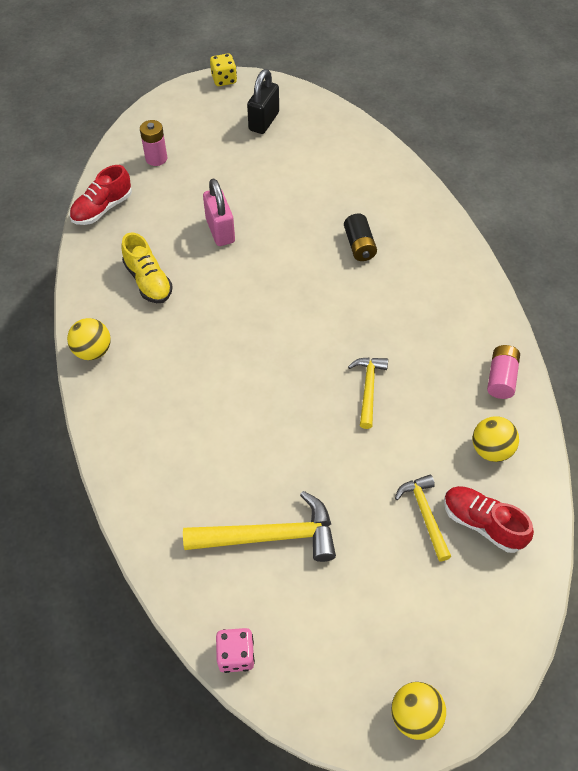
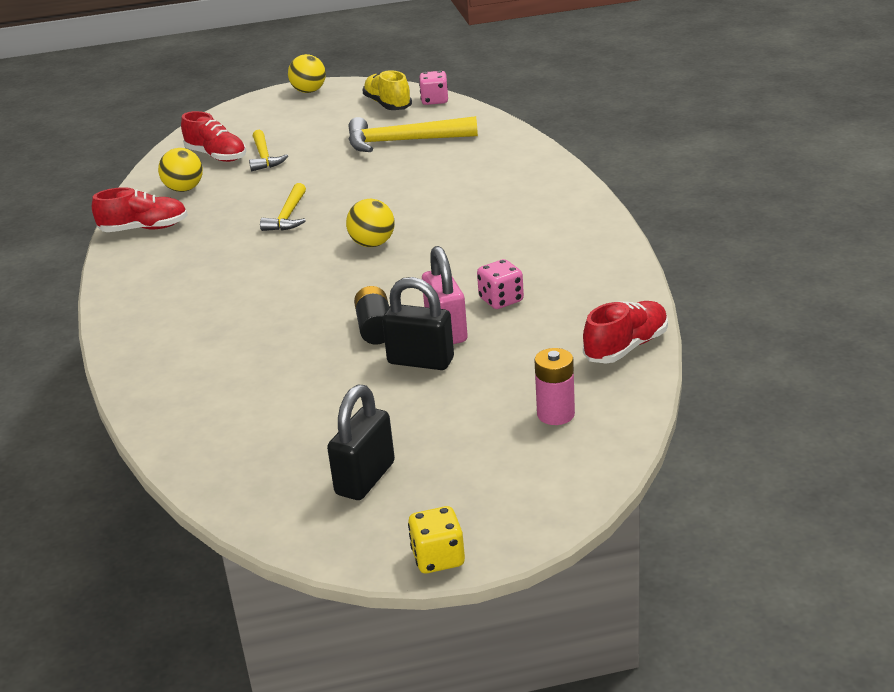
camera: 175 degrees left, 25 degrees down
yellow ball [67,318,111,360] -> yellow ball moved to [346,199,394,247]
yellow shoe [121,232,173,303] -> yellow shoe moved to [362,70,412,110]
black battery [344,213,377,261] -> black battery moved to [354,286,389,345]
pink battery [487,345,520,399] -> red shoe [92,187,188,232]
none -> black padlock [382,277,454,370]
none -> pink dice [477,259,524,309]

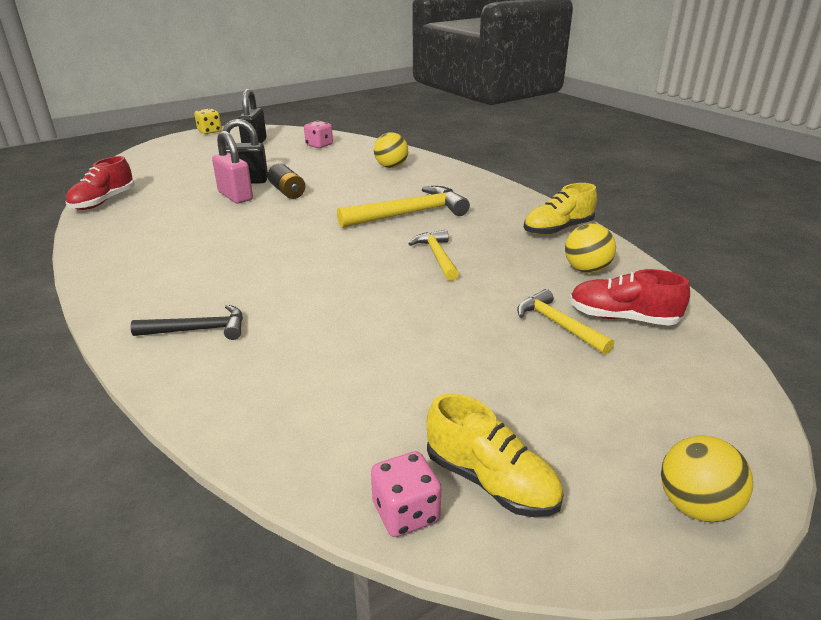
camera: 155 degrees right, 0 degrees up
red shoe [92,187,188,232] -> yellow shoe [524,183,597,235]
yellow ball [346,199,394,247] -> yellow ball moved to [374,132,408,168]
yellow hammer [348,116,478,152] -> yellow hammer moved to [337,186,470,228]
pink dice [477,259,524,309] -> pink dice moved to [304,121,333,148]
pink battery [534,348,575,425] -> none
none -> black hammer [130,305,243,340]

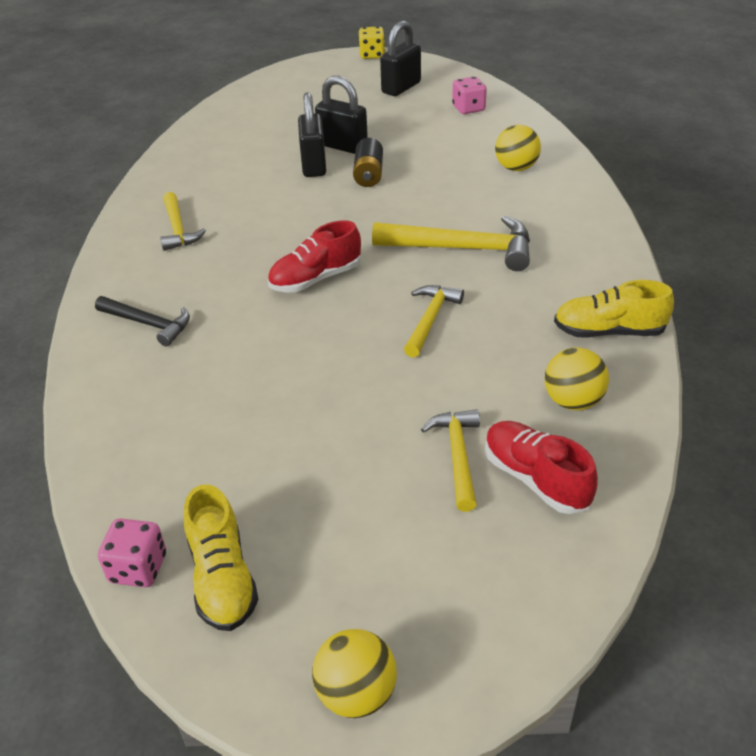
camera: 35 degrees right, 10 degrees up
red shoe [66,156,135,210] -> red shoe moved to [268,220,361,292]
pink padlock [212,131,253,203] -> black padlock [298,92,326,177]
none -> yellow hammer [160,192,206,251]

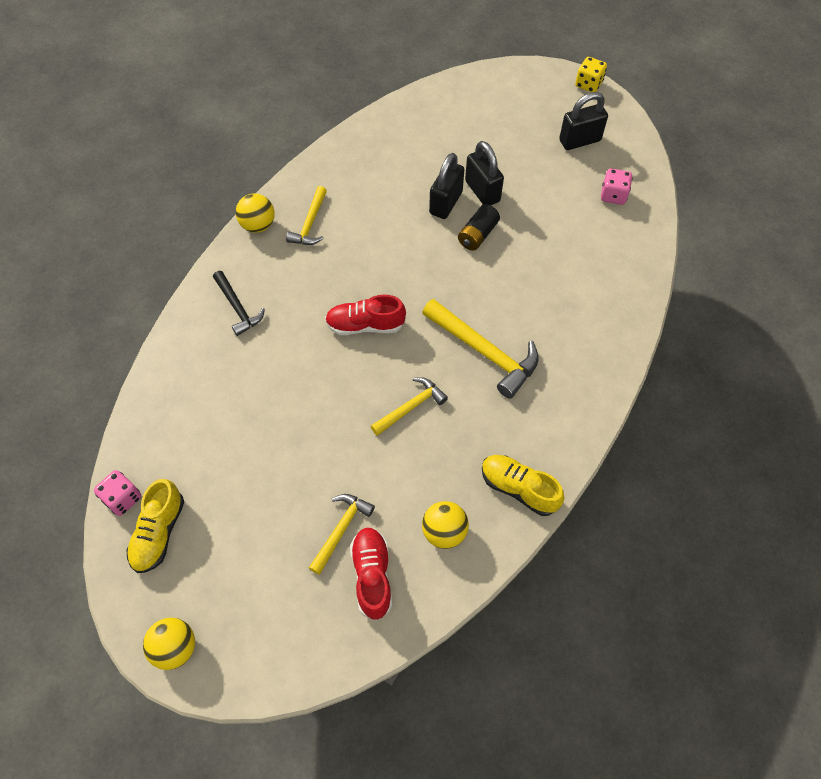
camera: 30 degrees right, 20 degrees up
yellow ball [495,125,541,171] -> yellow ball moved to [236,193,274,233]

